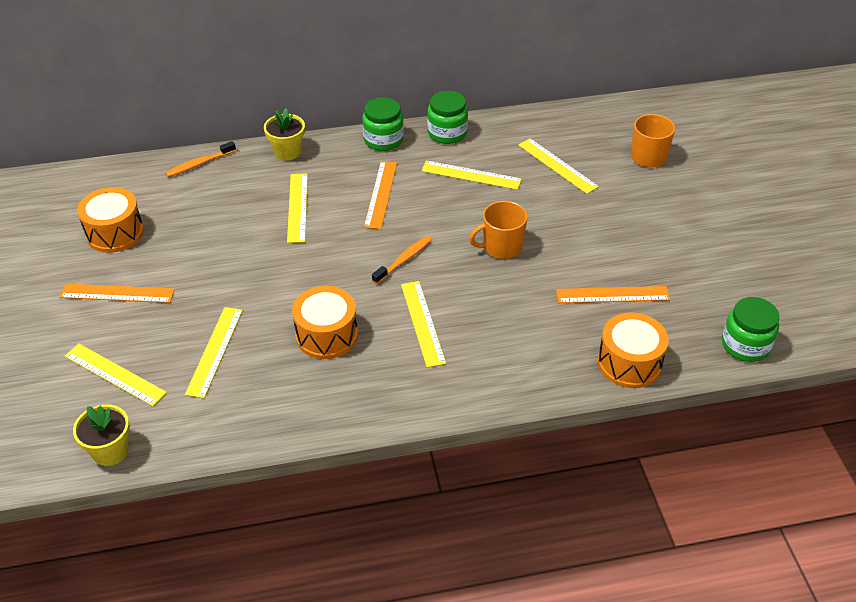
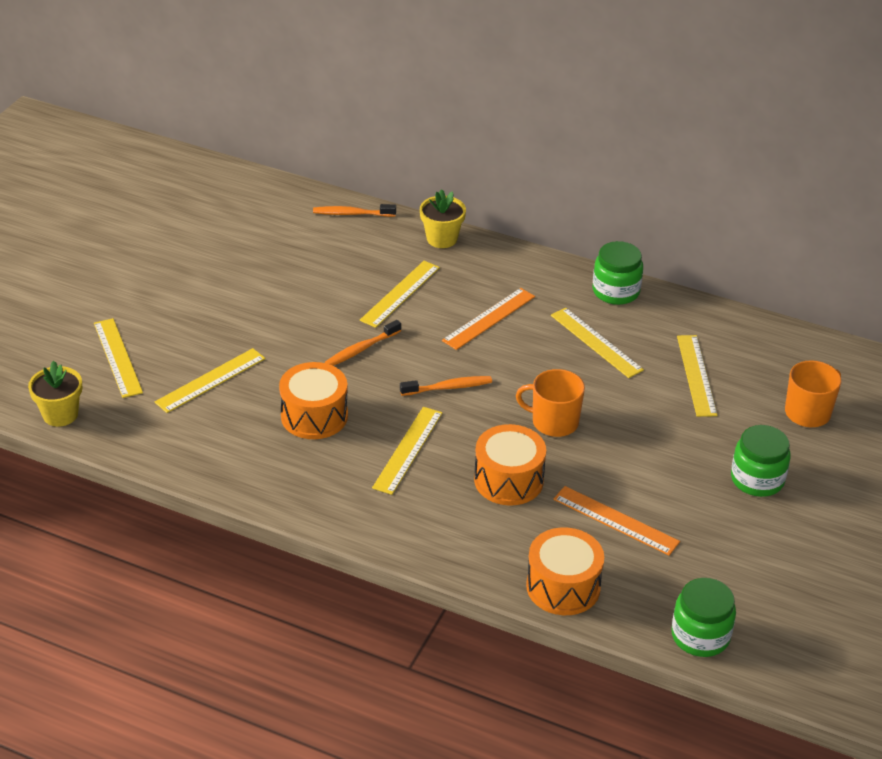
camera: 35 degrees right, 5 degrees down
orange ruler [60,284,175,303] -> none
orange drum [77,187,144,253] -> orange drum moved to [474,424,546,505]
green jar [362,97,404,151] -> green jar moved to [731,425,791,497]
none -> orange toothbrush [325,320,401,366]

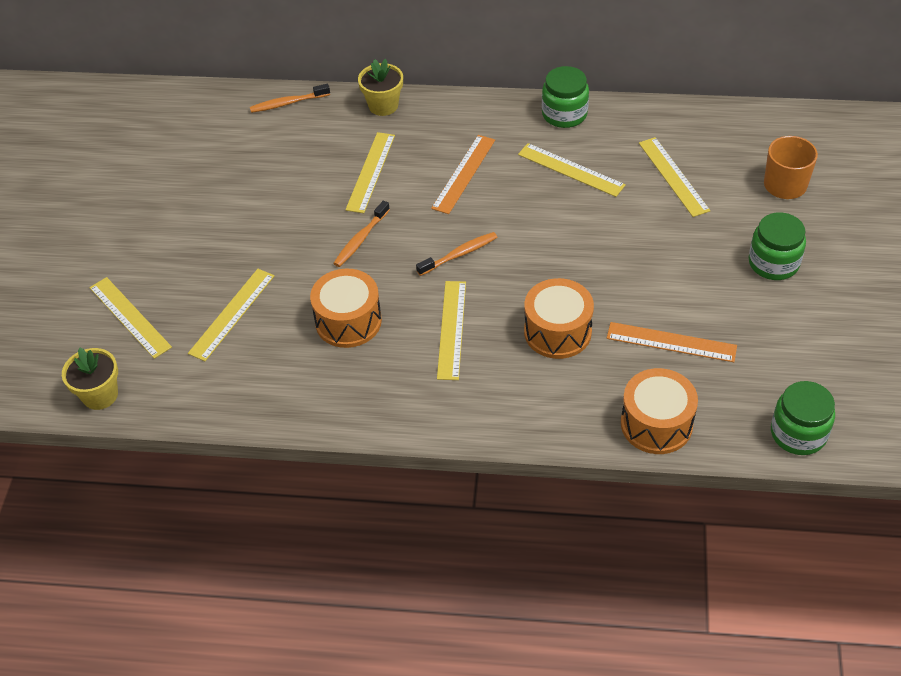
camera: 15 degrees left, 10 degrees up
orange mug [516,369,585,437] -> none

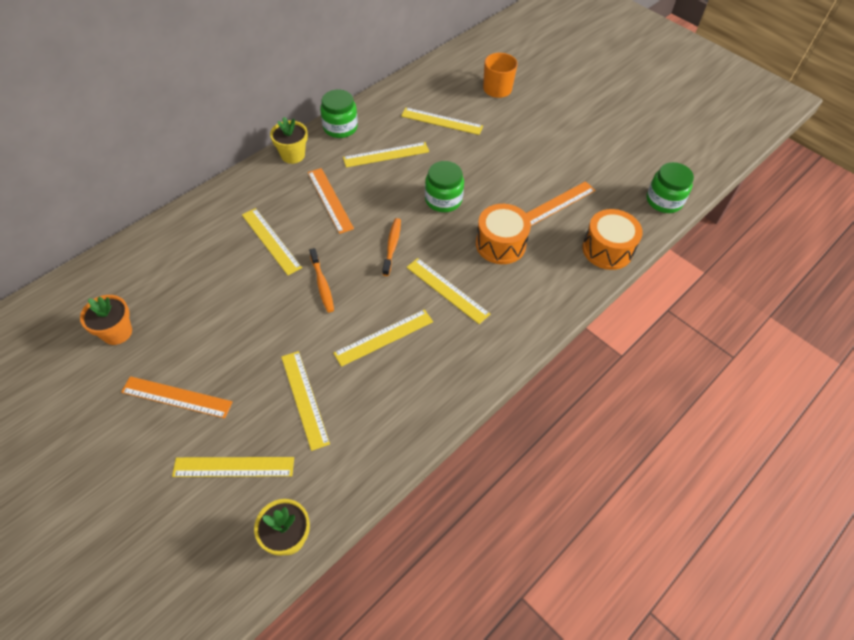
camera: 55 degrees left, 5 degrees up
orange toothbrush [250,84,330,113] -> none
orange drum [310,269,382,348] -> yellow ruler [333,309,433,367]
yellow flower pot [358,59,403,116] -> yellow flower pot moved to [270,117,308,164]
green jar [749,212,806,280] -> green jar moved to [425,161,464,212]
none -> orange flower pot [80,295,132,345]
none -> orange ruler [121,376,233,418]

